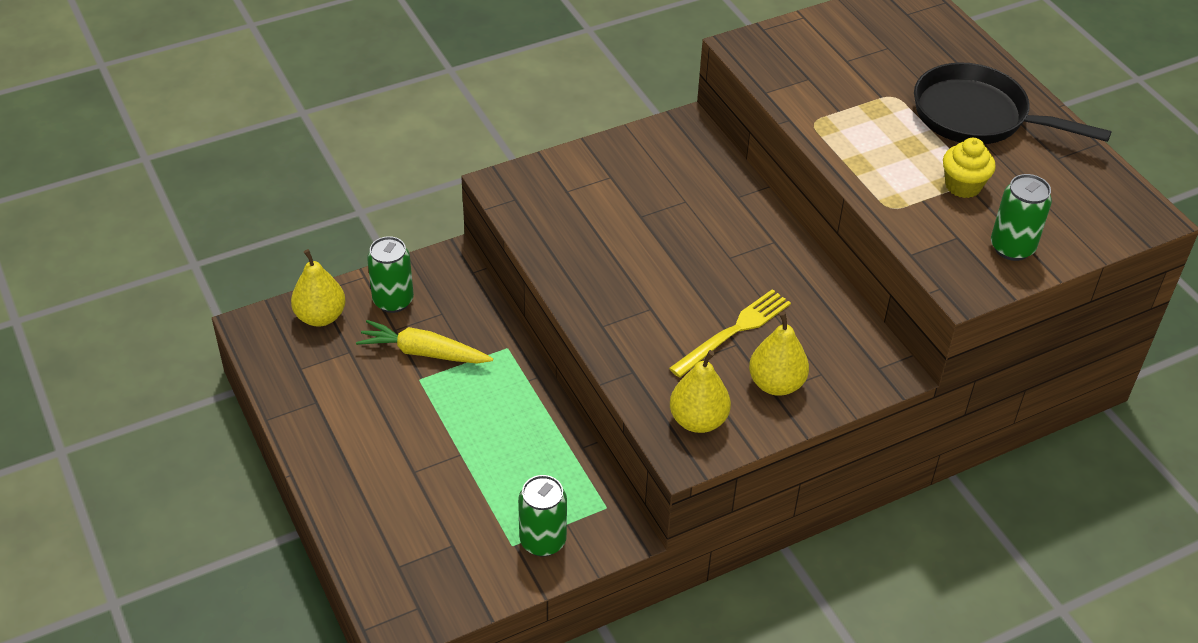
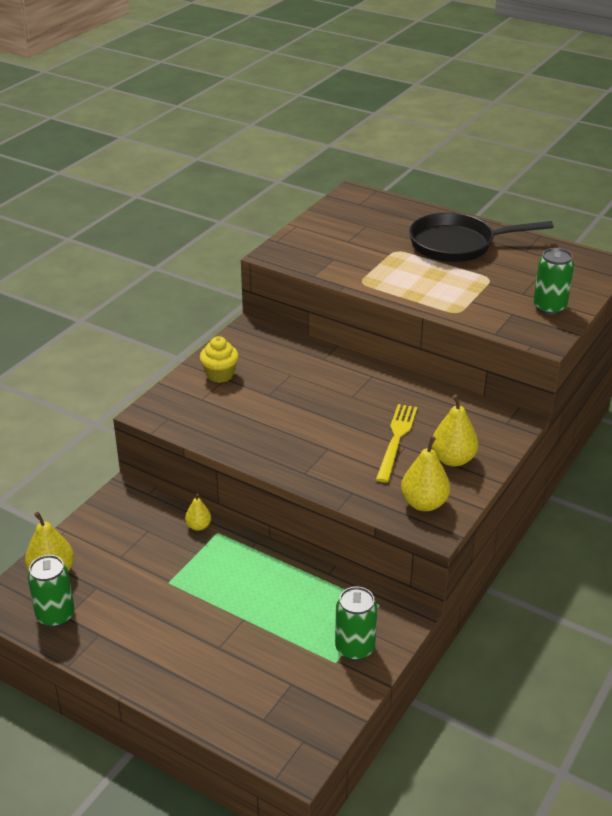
camera: 30 degrees left, 10 degrees down
yellow carrot [356,320,493,364] -> none
green can [367,236,414,313] -> green can moved to [27,555,75,627]
yellow cupcake [943,138,996,198] -> yellow cupcake moved to [200,336,239,383]
none -> yellow pear [185,494,211,531]

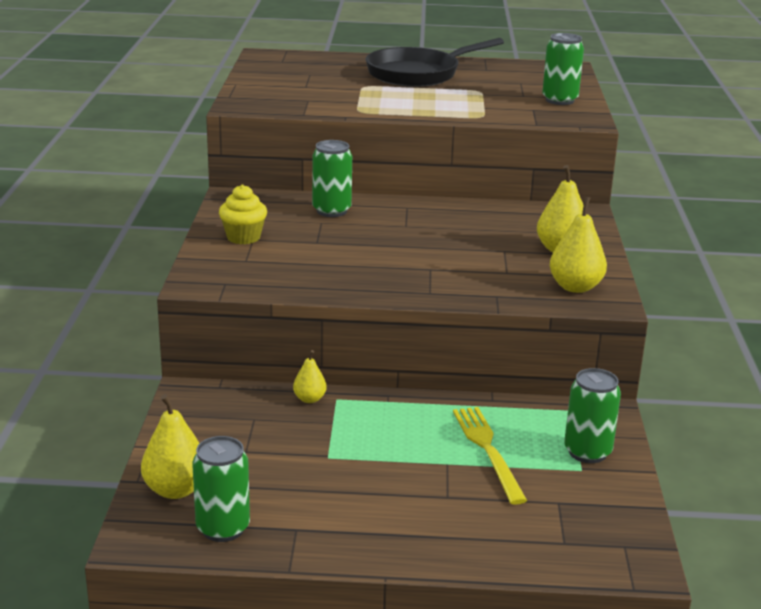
camera: 30 degrees left, 10 degrees down
yellow fork [376,404,417,483] -> yellow fork moved to [453,407,527,505]
none -> green can [312,140,352,217]

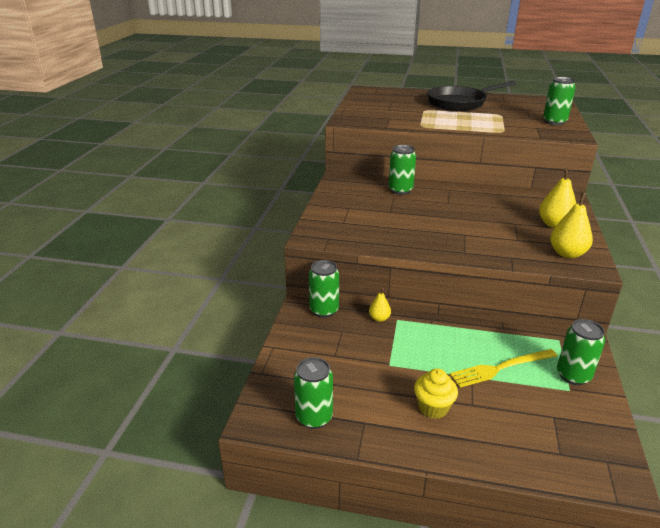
camera: 10 degrees right, 5 degrees up
yellow pear [141,394,200,499] -> none
yellow cupcake [219,184,267,244] -> yellow cupcake moved to [414,368,458,419]
yellow fork [453,407,527,505] -> yellow fork turned 105 degrees counterclockwise [450,349,557,388]
none -> green can [309,260,339,318]

